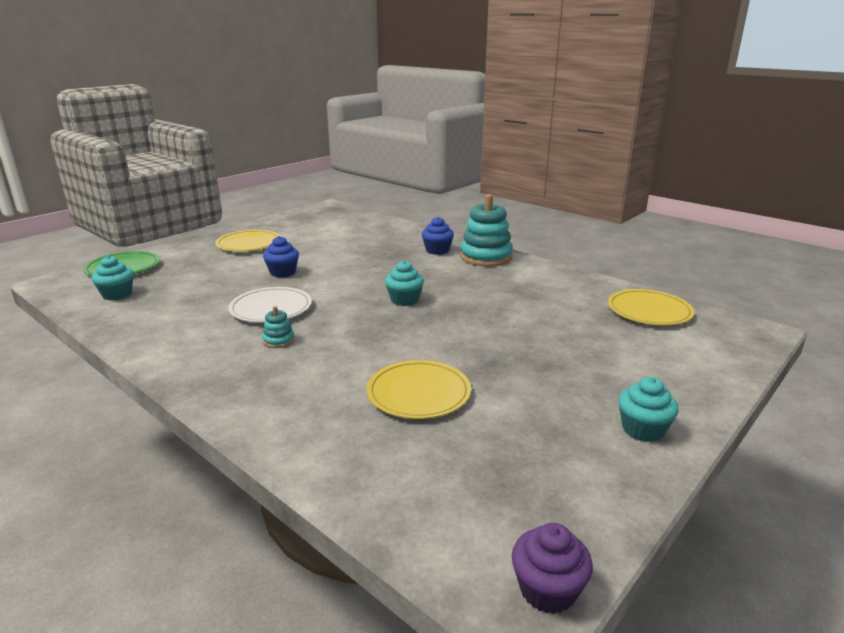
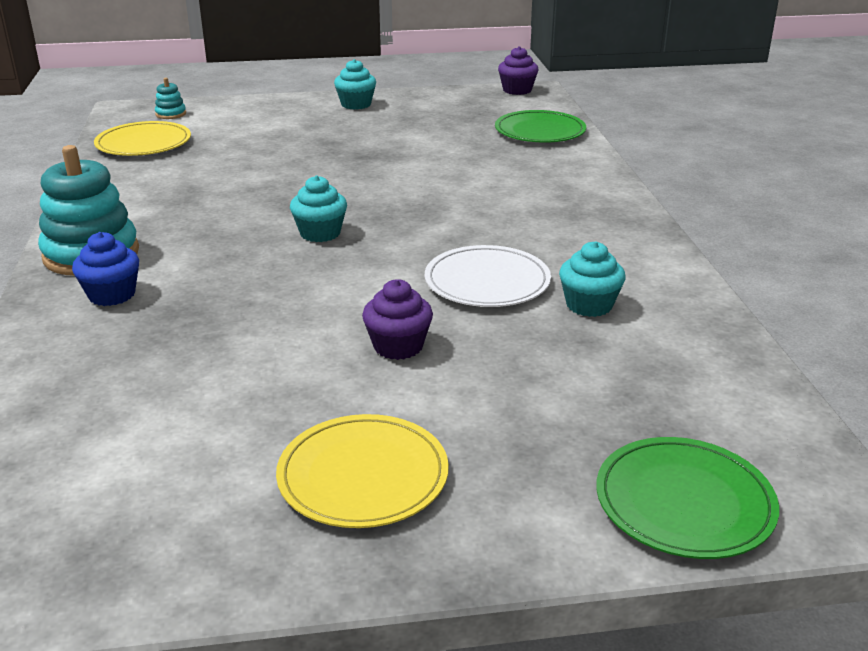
camera: 140 degrees left, 5 degrees up
turquoise cupcake [91,256,134,300] -> turquoise cupcake moved to [559,241,626,317]
turquoise stacking toy [262,306,295,348] -> turquoise stacking toy moved to [155,78,186,119]
blue cupcake [263,236,299,277] -> purple cupcake [362,279,433,360]
yellow plate [367,360,471,419] -> none
none -> green plate [495,110,586,143]

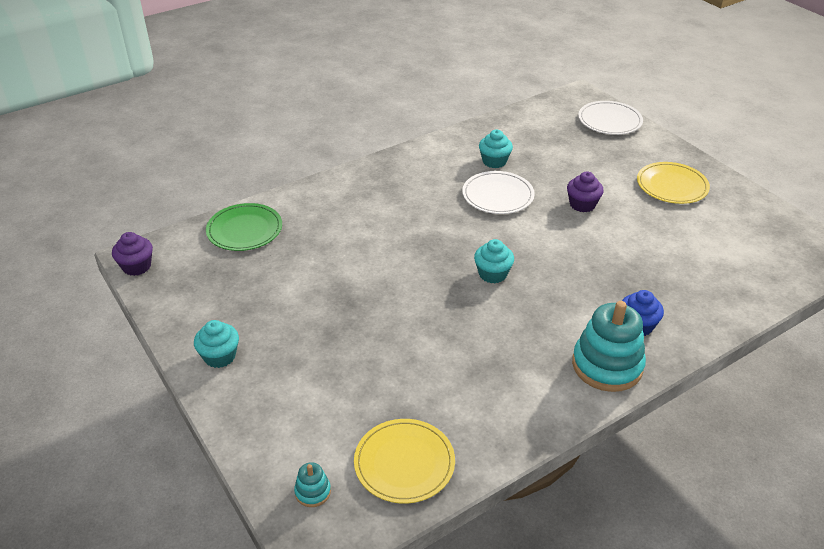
camera: 115 degrees left, 10 degrees up
green plate [596,437,779,559] -> white plate [578,101,643,135]

